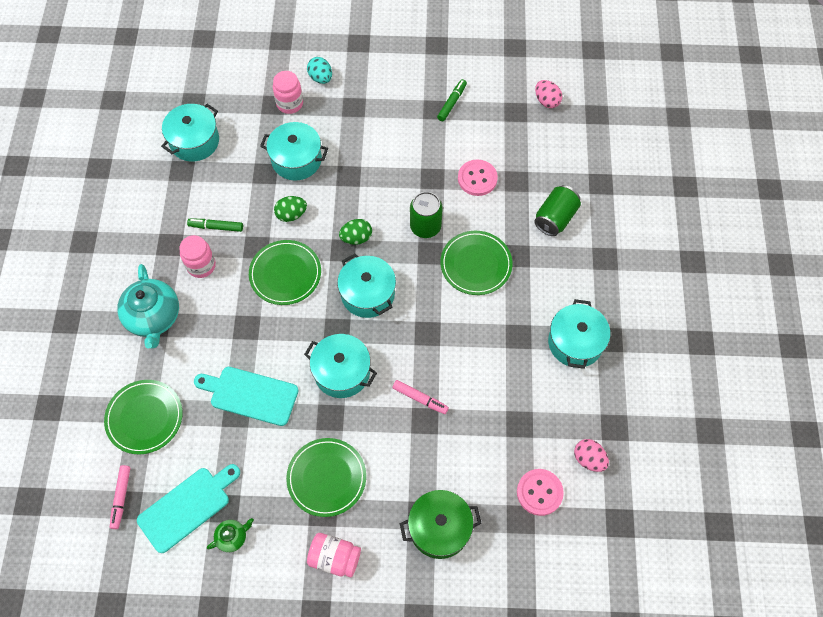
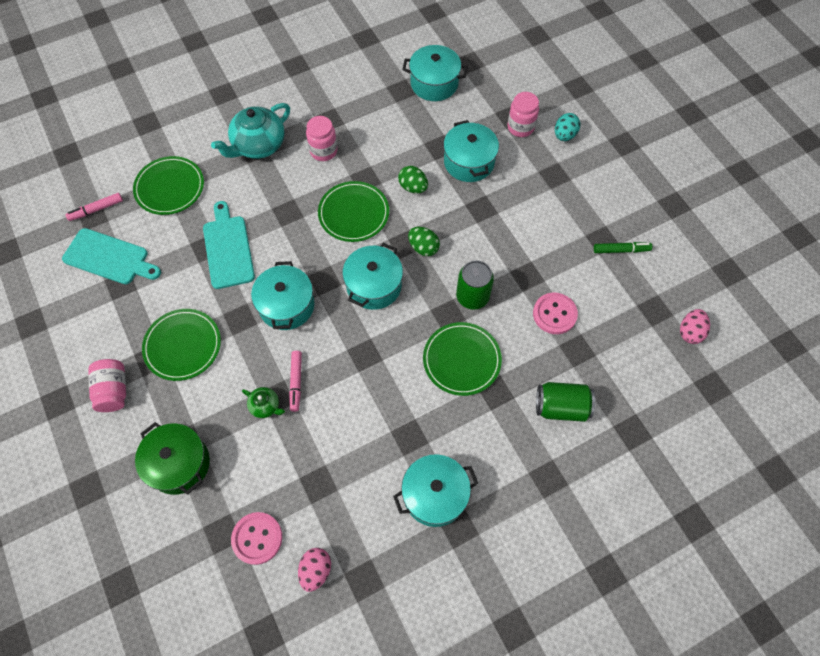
camera: 60 degrees right, 0 degrees up
green marker [187,219,243,232] -> none
green teapot [207,518,254,552] -> green teapot moved to [242,387,285,418]

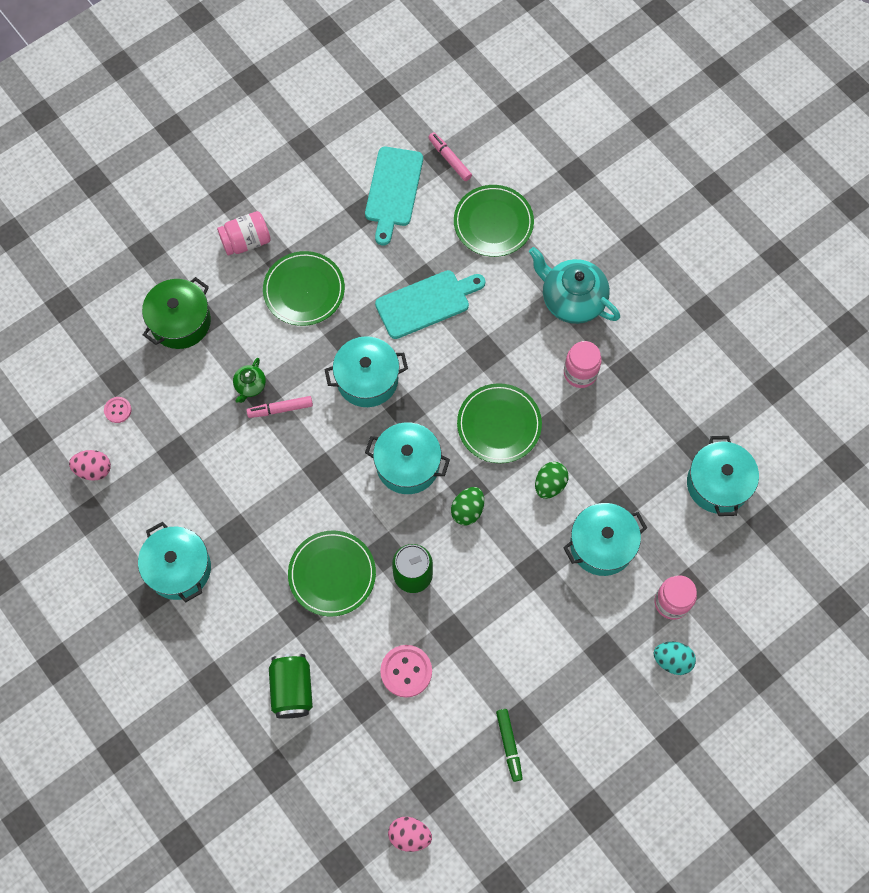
camera: 80 degrees right, 5 degrees up
pink button [231,512,282,565] -> pink button [104,397,131,423], size x0.56

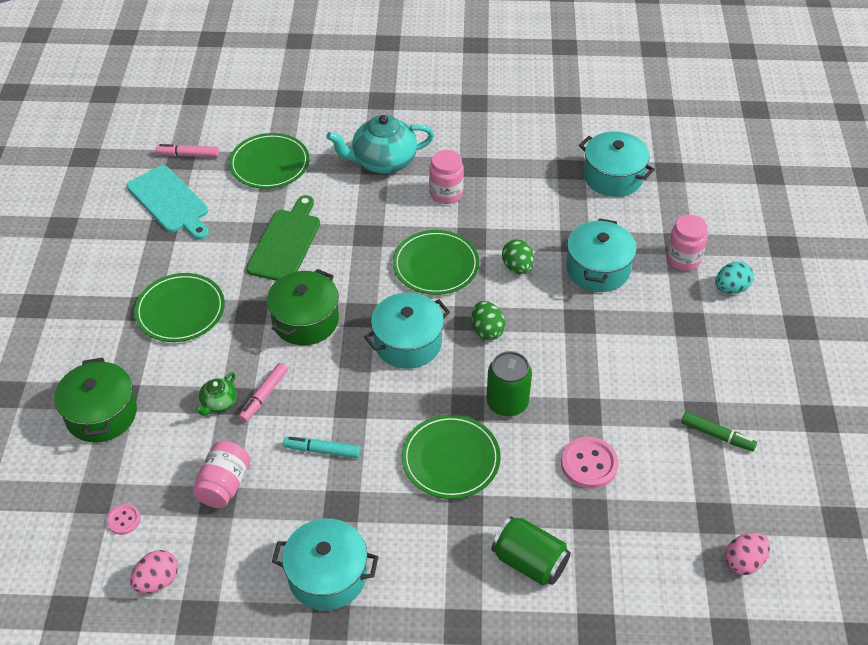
camera: 50 degrees left, 20 degrees down
pink jar [217,211,271,255] -> pink jar moved to [193,441,250,508]
green teapot [233,358,266,403] -> green teapot turned 60 degrees clockwise [195,372,237,416]
turquoise pot [324,336,408,407] -> green pot [267,269,339,345]
turquoise cutting board [375,270,485,339] -> green cutting board [246,195,320,281]
none -> turquoise marker [283,437,360,458]

